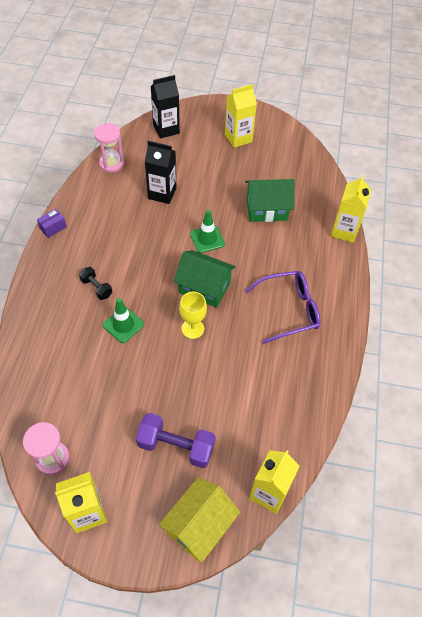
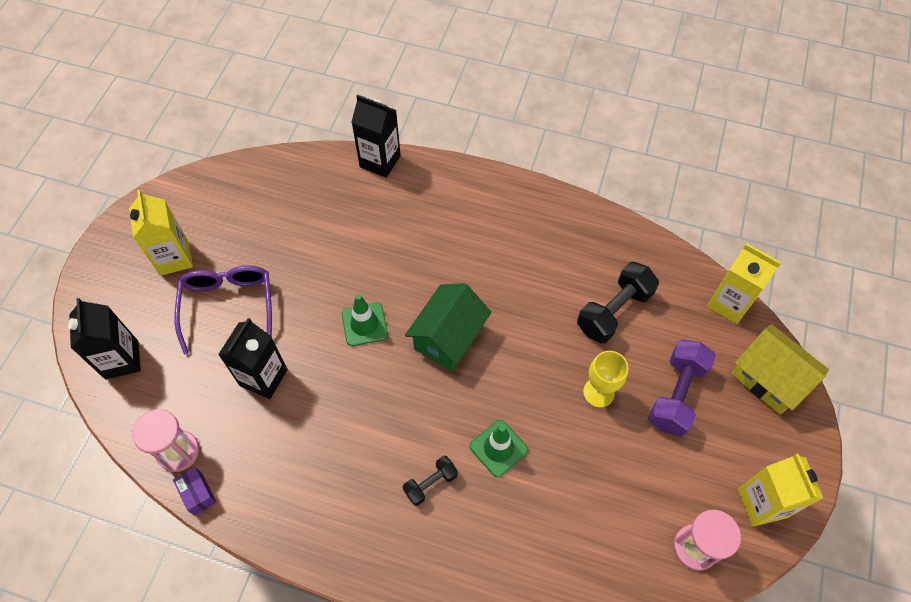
camera: 80 degrees left, 5 degrees up
purple box [37,209,67,238] -> purple box moved to [173,467,217,516]
yellow goblet [179,291,207,339] -> yellow goblet moved to [583,351,628,407]
green house [245,179,294,222] -> none
purple glasses [246,271,320,344] -> purple glasses moved to [174,265,272,355]
yellow carton [331,175,371,243] -> black carton [352,94,401,178]
none -> black dumbbell [577,262,659,343]

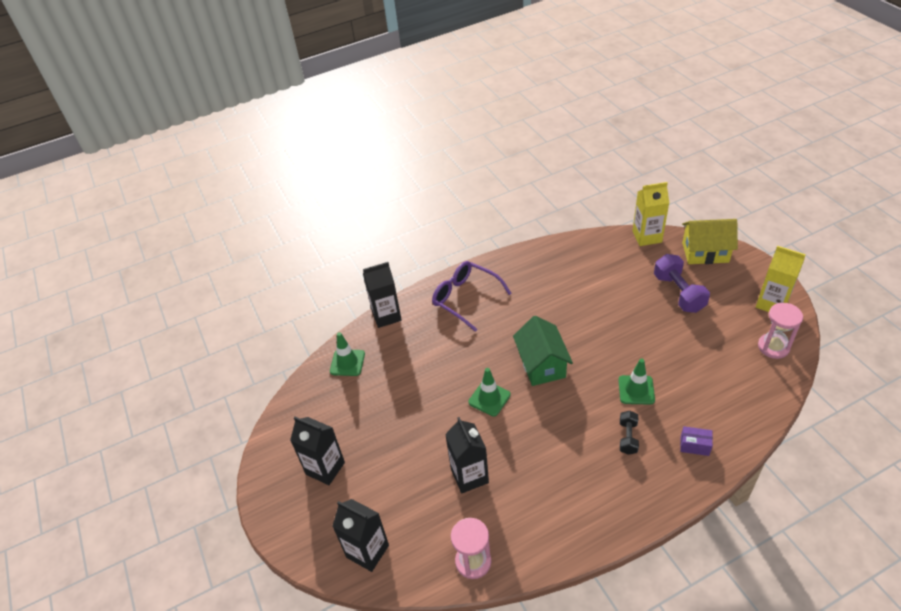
camera: 40 degrees left, 15 degrees down
yellow carton [129,190,193,276] -> black carton [290,417,345,485]
purple box [173,467,217,516] -> purple box moved to [680,426,713,456]
purple glasses [174,265,272,355] -> purple glasses moved to [432,261,512,332]
black dumbbell [577,262,659,343] -> none
yellow goblet [583,351,628,407] -> none
none -> green traffic cone [330,332,365,376]

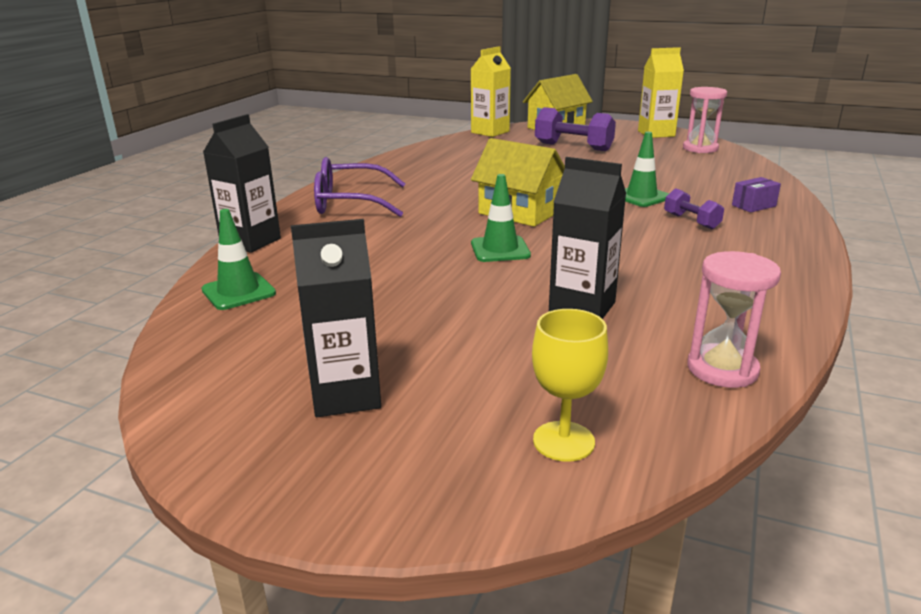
camera: 45 degrees left, 20 degrees down
black carton [332,499,389,572] -> yellow goblet [532,309,608,462]
green house [513,316,573,386] -> yellow house [471,138,565,227]
black dumbbell [620,411,639,455] -> purple dumbbell [664,188,724,230]

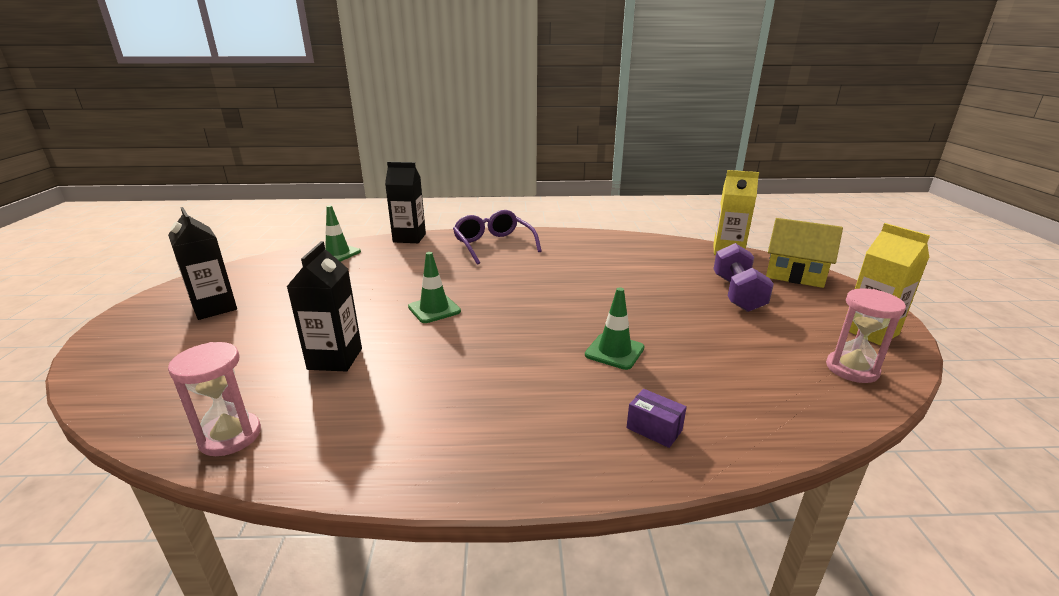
camera: 65 degrees right, 0 degrees up
yellow house [471,138,565,227] -> none
yellow goblet [532,309,608,462] -> none
purple dumbbell [664,188,724,230] -> none

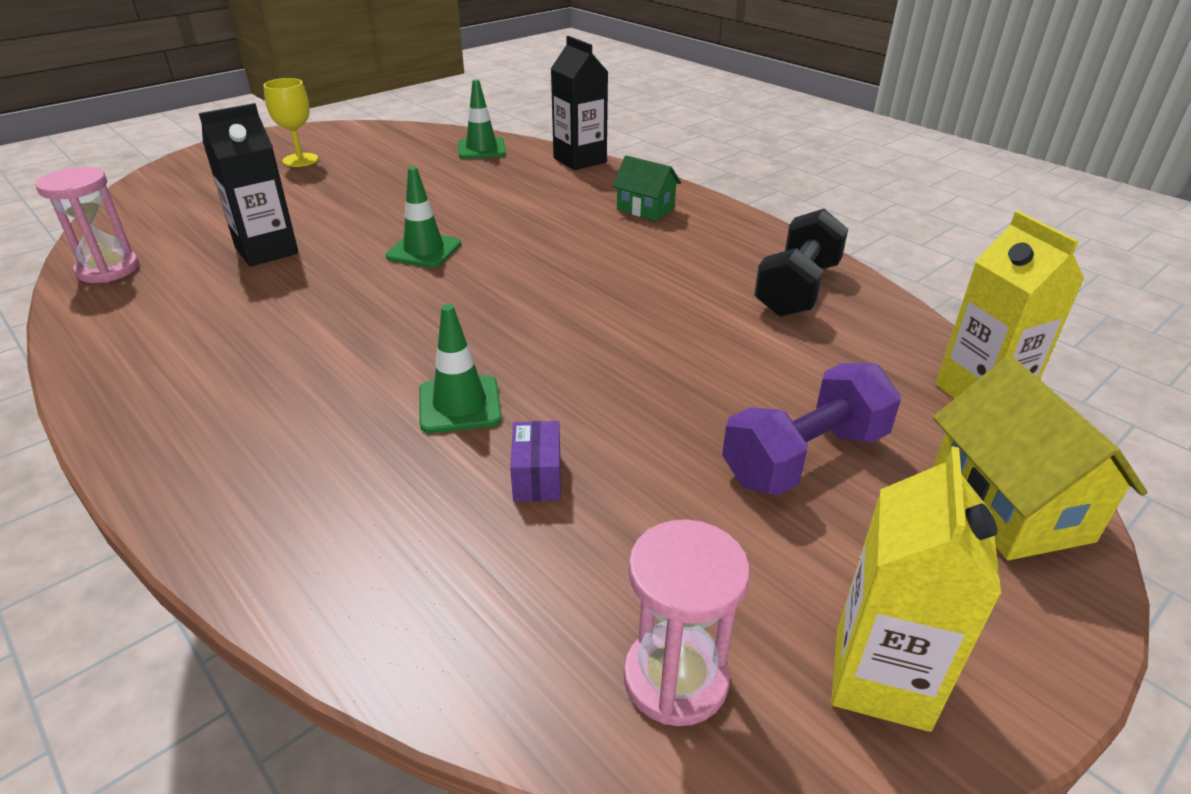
camera: 50 degrees right, 10 degrees up
black carton [168,207,237,320] -> yellow goblet [263,78,318,167]
purple glasses [453,210,542,265] -> green house [612,155,681,221]
purple box [626,389,687,448] -> purple box moved to [510,421,561,502]
none -> black dumbbell [754,209,848,317]

